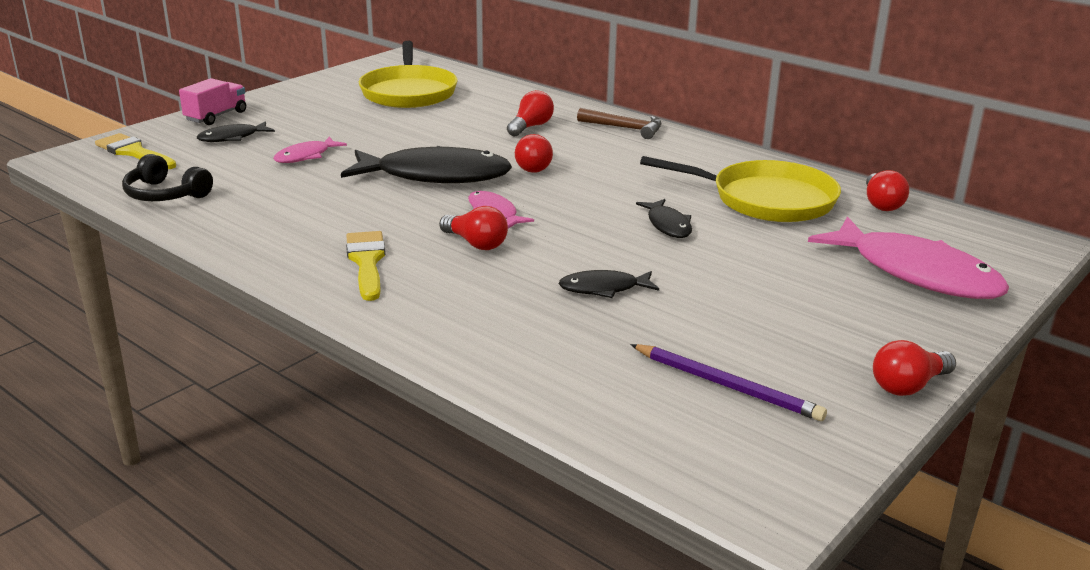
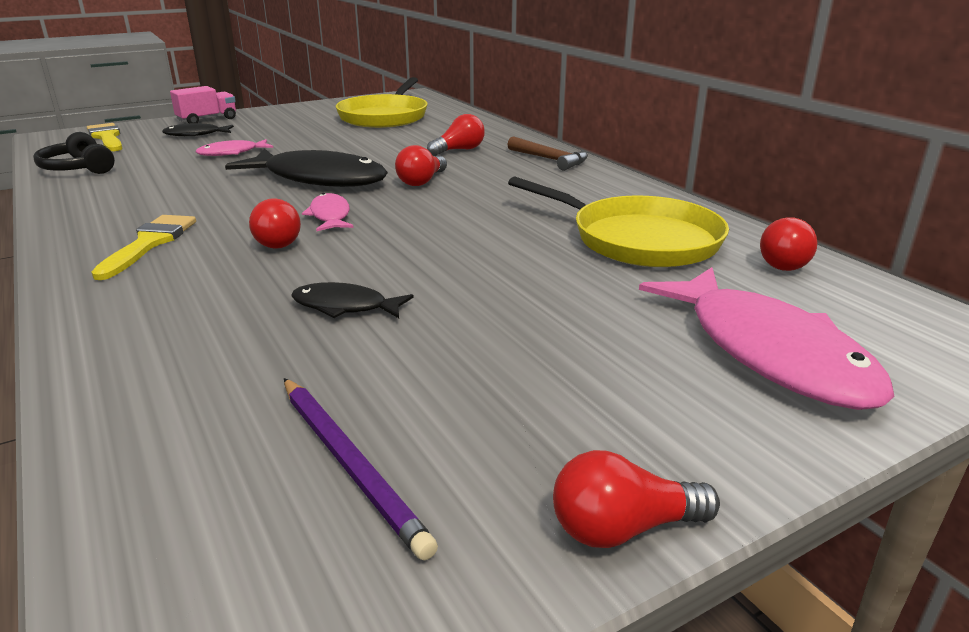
camera: 20 degrees right, 0 degrees up
black fish [636,199,692,238] -> none

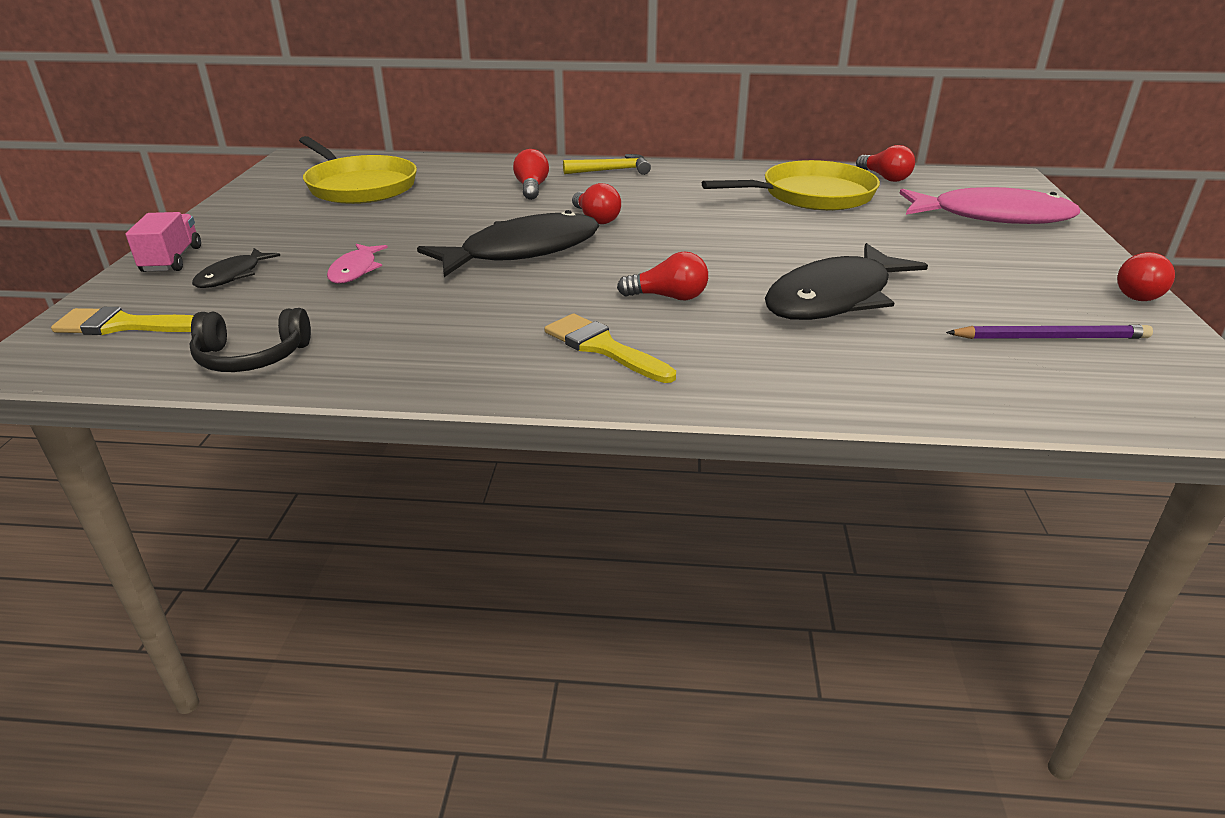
camera: 55 degrees left, 5 degrees up
black fish [291,282,414,318] -> black fish [765,243,928,320], size x2.06
pink fish [302,193,353,231] -> none
brown hammer [507,136,588,171] -> yellow hammer [563,154,651,175]

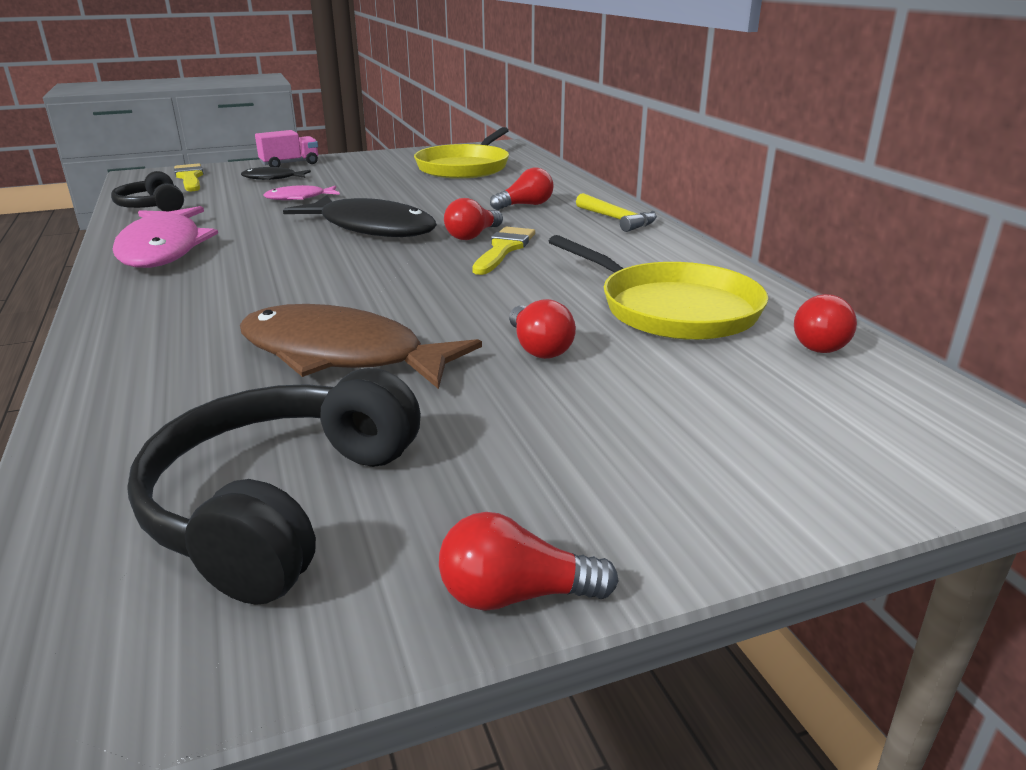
camera: 65 degrees right, 5 degrees down
yellow brush [544,314,676,383] -> yellow brush moved to [472,226,535,275]
red light bulb [617,251,708,300] -> red light bulb moved to [509,299,576,359]
black fish [765,243,928,320] -> brown fish [240,304,482,389]
pink fish [899,187,1080,224] -> pink fish moved to [113,206,218,268]
purple pencil [946,325,1153,339] -> black headphones [127,368,421,605]

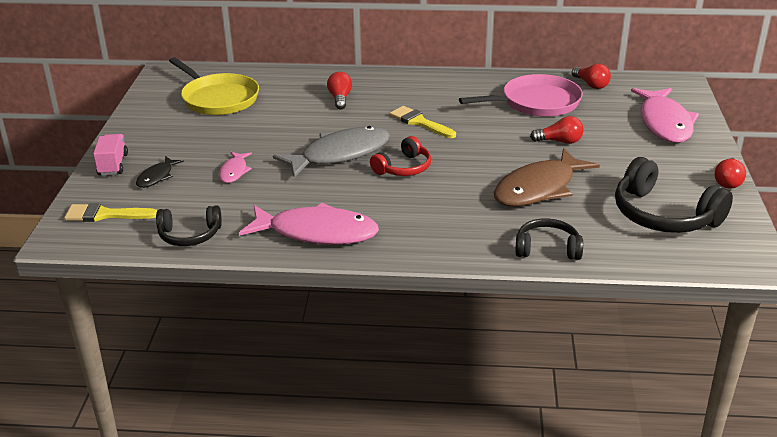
camera: 65 degrees left, 5 degrees up
black fish [283,195,437,237] -> grey fish [273,126,390,177]
red light bulb [444,198,503,240] -> none
yellow pan [549,235,768,340] -> pink pan [459,74,583,117]
yellow hammer [576,193,657,232] -> none
none -> red headphones [370,136,431,176]
none -> black headphones [516,218,583,260]
none -> pink fish [631,88,699,143]

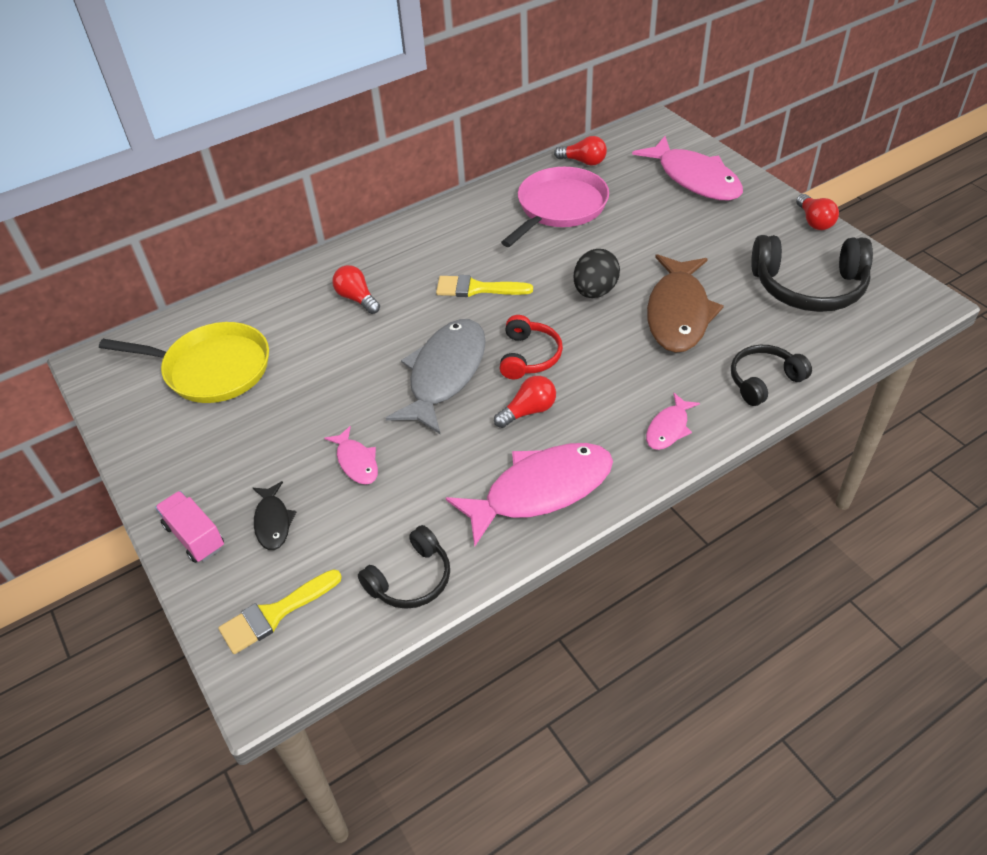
camera: 35 degrees left, 15 degrees up
red light bulb [530,116,584,144] -> red light bulb moved to [494,376,556,428]
none -> black egg [574,249,620,298]
none -> pink fish [646,393,700,450]

